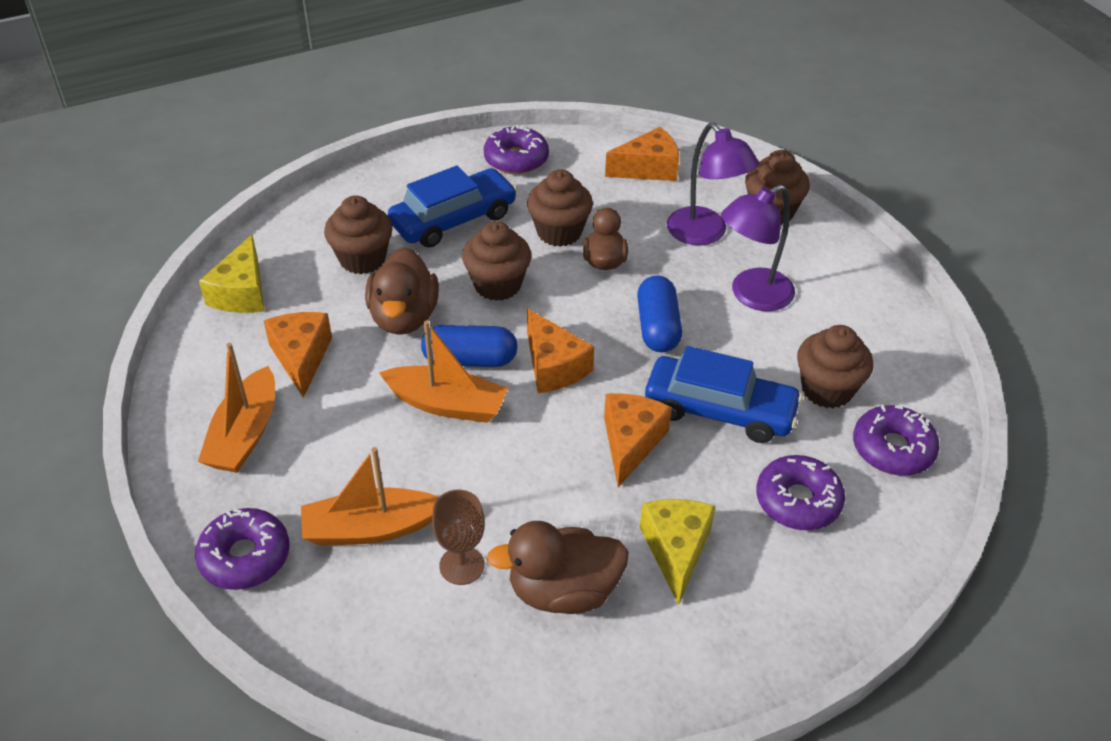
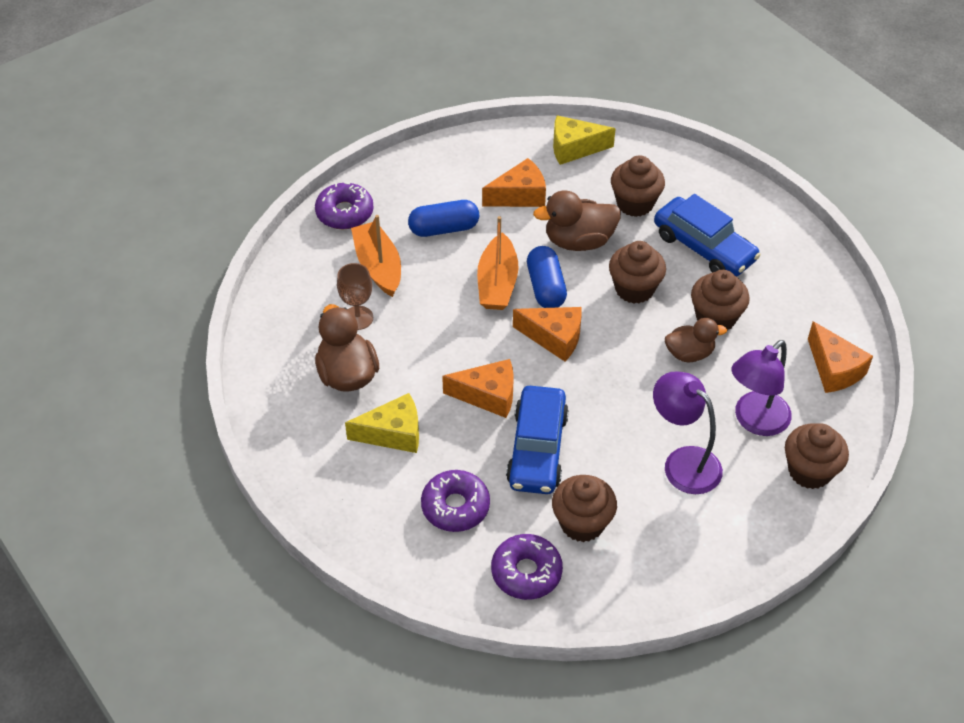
camera: 80 degrees right, 5 degrees up
orange boat [198,343,275,473] -> none
purple donut [484,125,549,174] -> none
orange cheese [527,308,594,393] -> orange cheese turned 120 degrees counterclockwise [513,307,582,361]
blue capsule [637,276,682,352] -> blue capsule moved to [408,200,479,237]

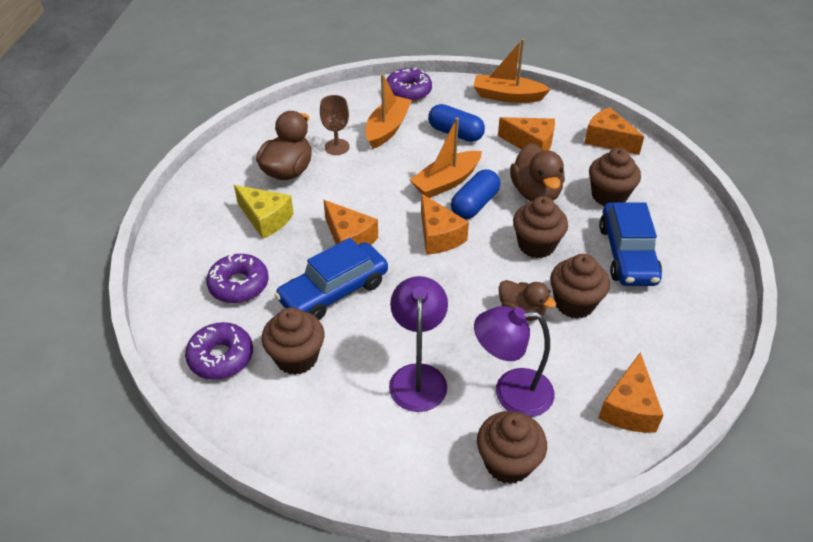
camera: 45 degrees right, 5 degrees down
brown duck [533,190,621,251] -> brown duck turned 135 degrees counterclockwise [510,143,565,201]
yellow cheese [553,115,616,165] -> orange cheese [584,107,644,155]
none -> orange boat [473,39,551,103]

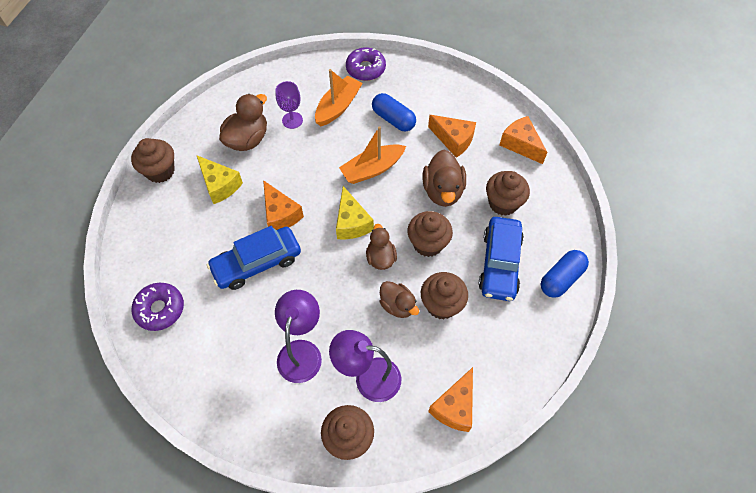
camera: 10 degrees right, 15 degrees up
purple donut [206,254,269,303] -> none
brown cupcake [262,307,325,375] -> brown cupcake moved to [131,138,175,183]
brown goblet [320,95,350,155] -> purple goblet [276,81,303,129]
orange cheese [421,194,469,255] -> yellow cheese [336,186,374,239]
blue capsule [451,169,500,219] -> blue capsule moved to [541,250,589,298]
orange boat [473,39,551,103] -> none
none -> brown duck [366,224,397,270]

